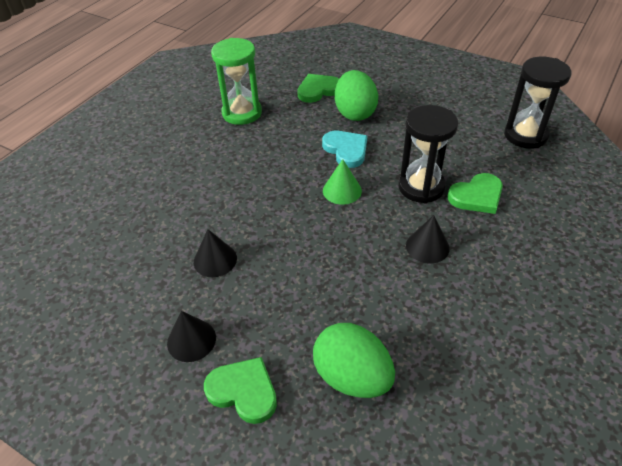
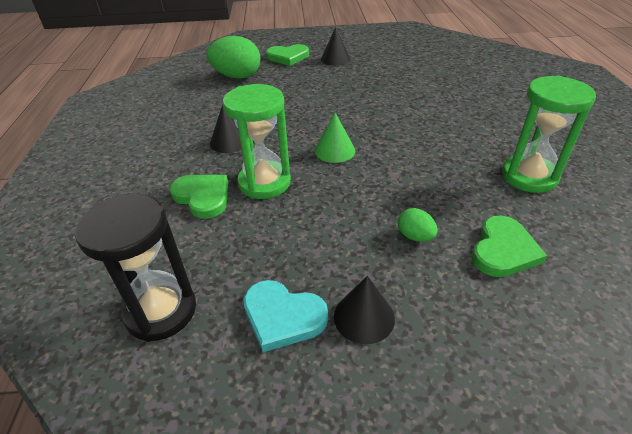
camera: 145 degrees right, 5 degrees down
black cone [194,229,237,277] -> black cone moved to [334,276,395,344]
turquoise heart [322,131,367,168] -> turquoise heart moved to [243,280,328,352]
green egg [335,70,378,121] -> green egg [398,208,438,242], size x0.49
black hourglass [398,105,458,203] -> green hourglass [223,84,291,199]
green heart [448,173,503,214] -> green heart turned 105 degrees clockwise [170,175,228,219]

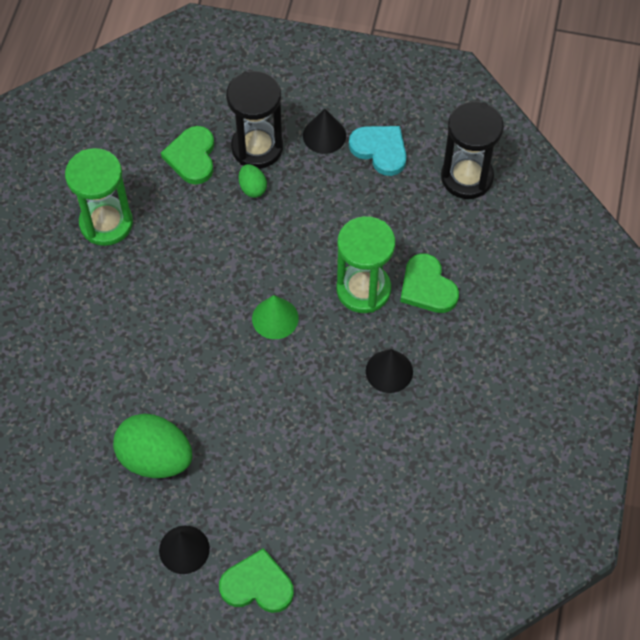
camera: 165 degrees left, 20 degrees up
green egg [207,36,260,79] -> green egg moved to [113,413,192,478]
green heart [472,216,547,277] -> green heart turned 45 degrees counterclockwise [161,126,214,185]
none -> black hourglass [226,71,283,169]

